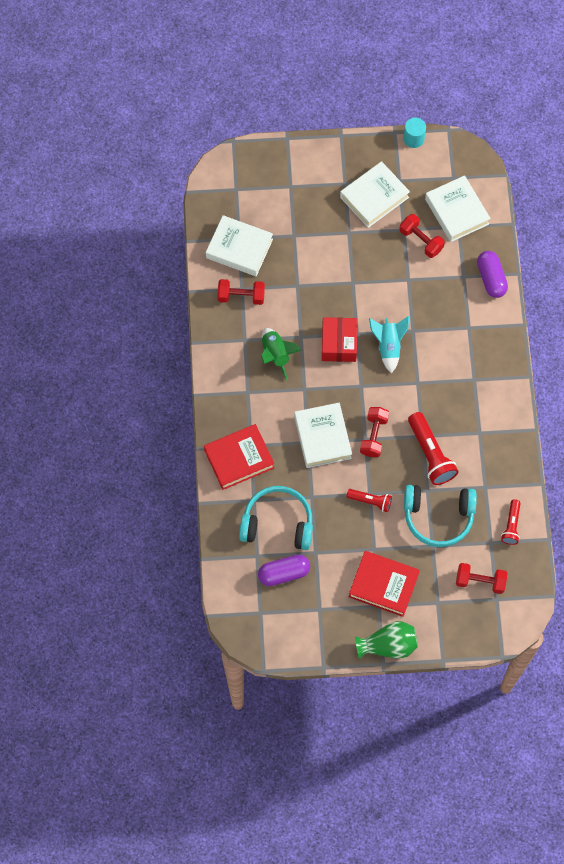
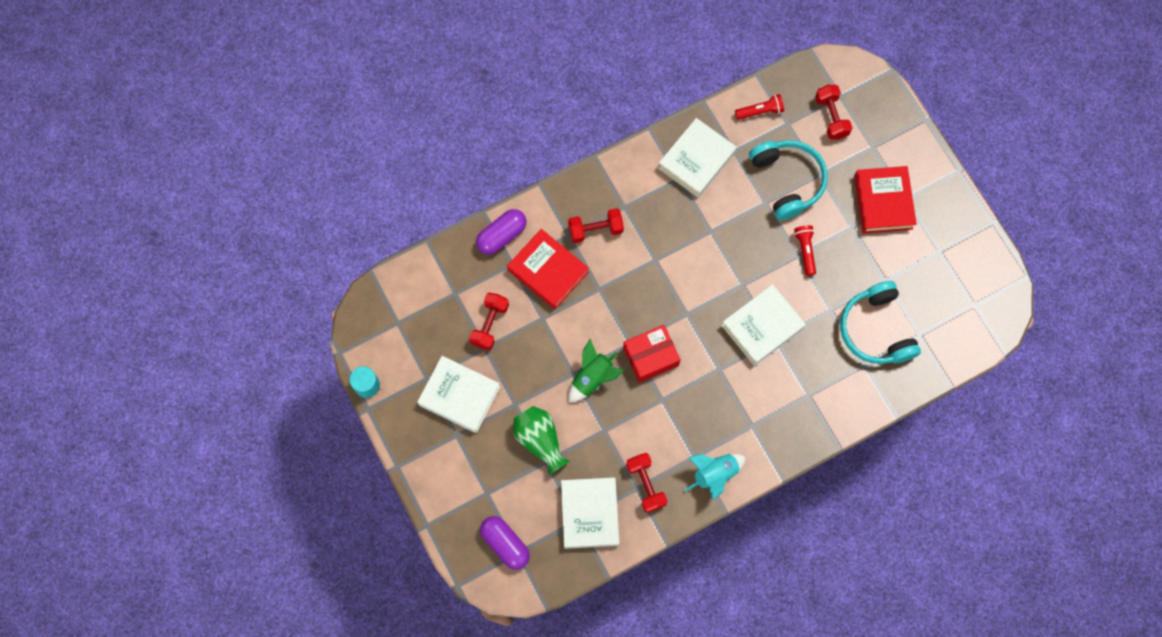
camera: 115 degrees left, 5 degrees up
red book [204,424,274,490] -> red book moved to [507,229,589,309]
purple capsule [258,554,310,586] -> purple capsule moved to [480,516,530,570]
green rocket [261,328,301,380] -> green rocket moved to [569,339,625,402]
green vase [355,621,418,659] -> green vase moved to [513,406,570,475]
red dumbbell [360,407,389,457] -> red dumbbell moved to [568,208,624,243]
turquoise rocket [369,316,409,373] -> turquoise rocket moved to [684,454,746,500]
red flashlight [408,412,458,485] -> none
white book [425,175,491,242] -> white book moved to [658,118,737,197]

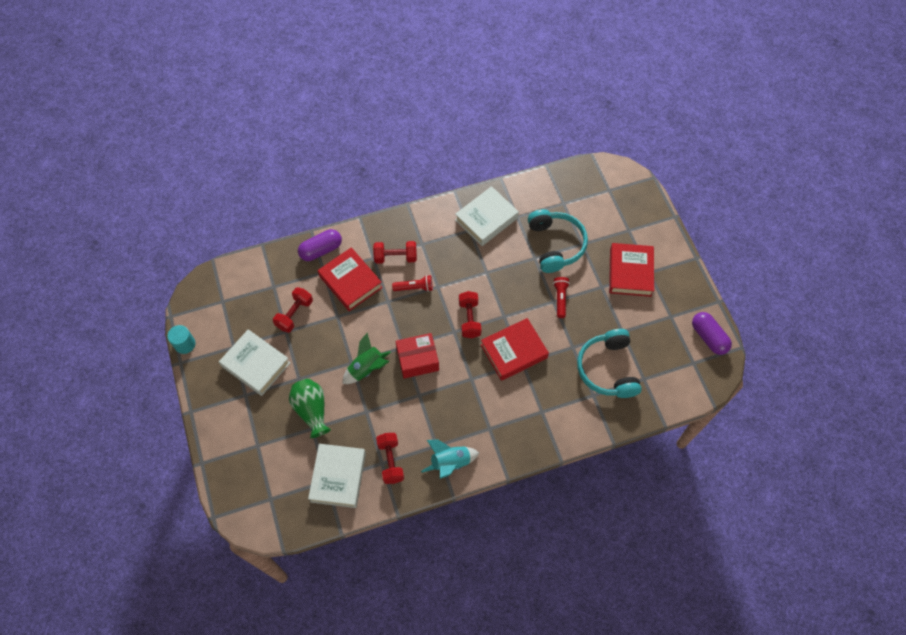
camera: 10 degrees right, 10 degrees down
purple capsule [480,516,530,570] -> purple capsule moved to [692,312,732,355]
white book [721,284,806,366] -> red book [481,318,549,381]
red flashlight [735,94,784,120] -> red flashlight moved to [392,275,433,292]
red dumbbell [815,85,852,139] -> red dumbbell moved to [459,291,481,338]

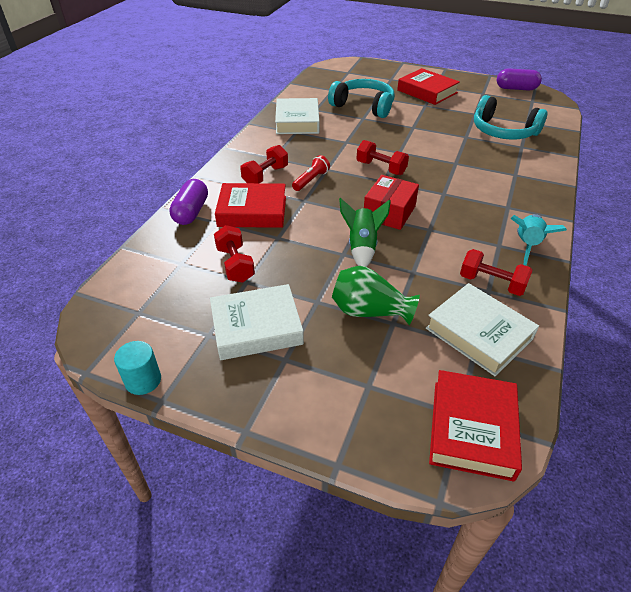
camera: 50 degrees left, 20 degrees down
red book [481,318,549,381] -> red book moved to [429,370,522,482]
red flashlight [553,277,570,318] -> none

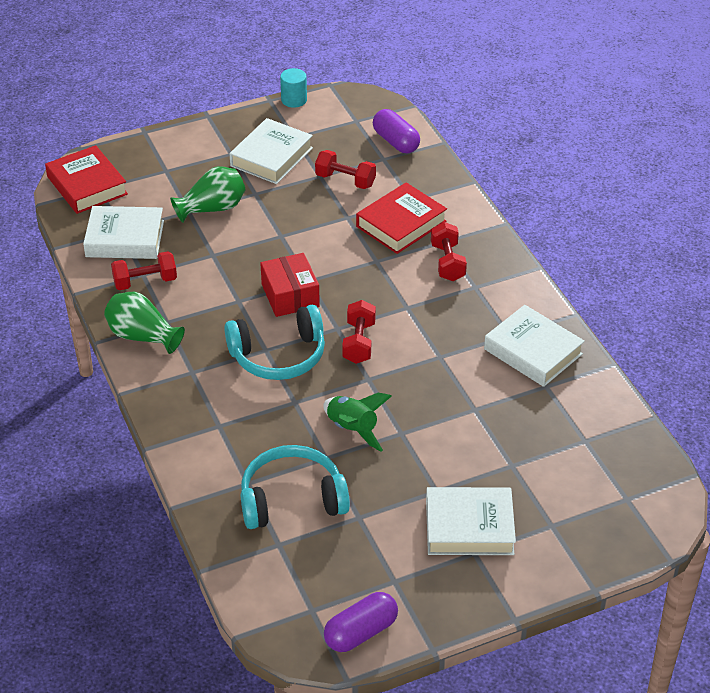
camera: 135 degrees right, 0 degrees up
purple capsule [169,179,208,225] -> purple capsule moved to [373,109,420,153]
red flashlight [292,155,330,191] -> none
turquoise headphones [328,79,394,118] -> turquoise headphones moved to [224,305,325,380]
green rocket [339,198,391,267] -> green rocket moved to [323,393,392,452]
red dumbbell [356,140,409,175] -> red dumbbell turned 75 degrees counterclockwise [342,300,376,364]
red book [397,68,460,105] -> white book [426,487,516,555]
turquoise rocket [510,214,567,266] -> green vase [104,292,185,354]

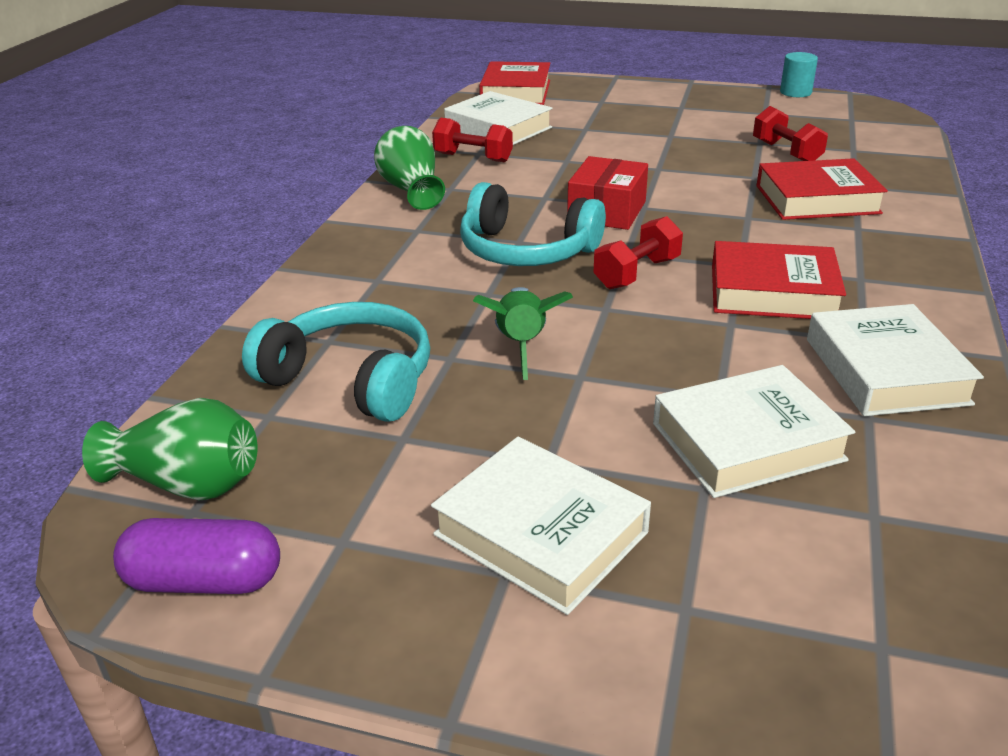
camera: 40 degrees right, 10 degrees down
green vase [170,166,245,223] -> green vase moved to [82,398,257,500]
white book [230,118,313,184] -> white book moved to [653,365,855,498]
purple capsule [373,109,420,153] -> none
red dumbbell [431,222,467,281] -> none
none -> red book [712,241,846,319]

